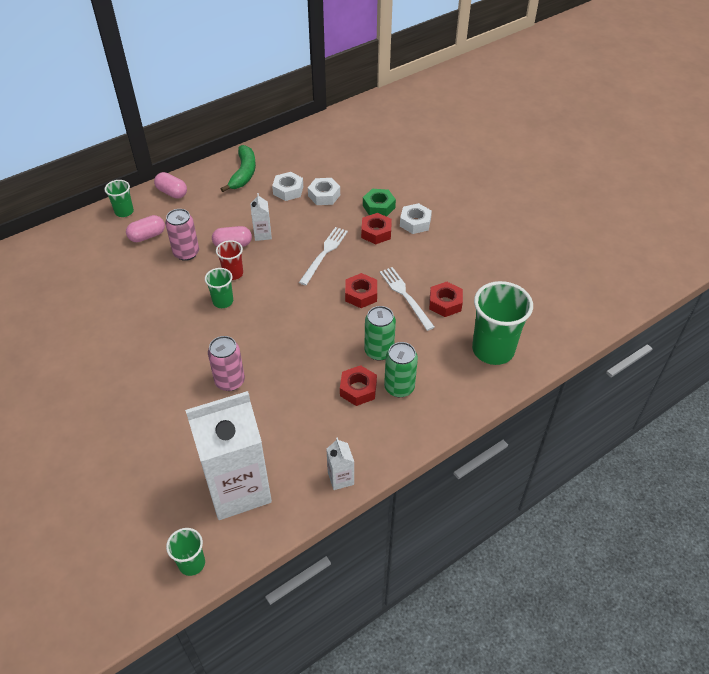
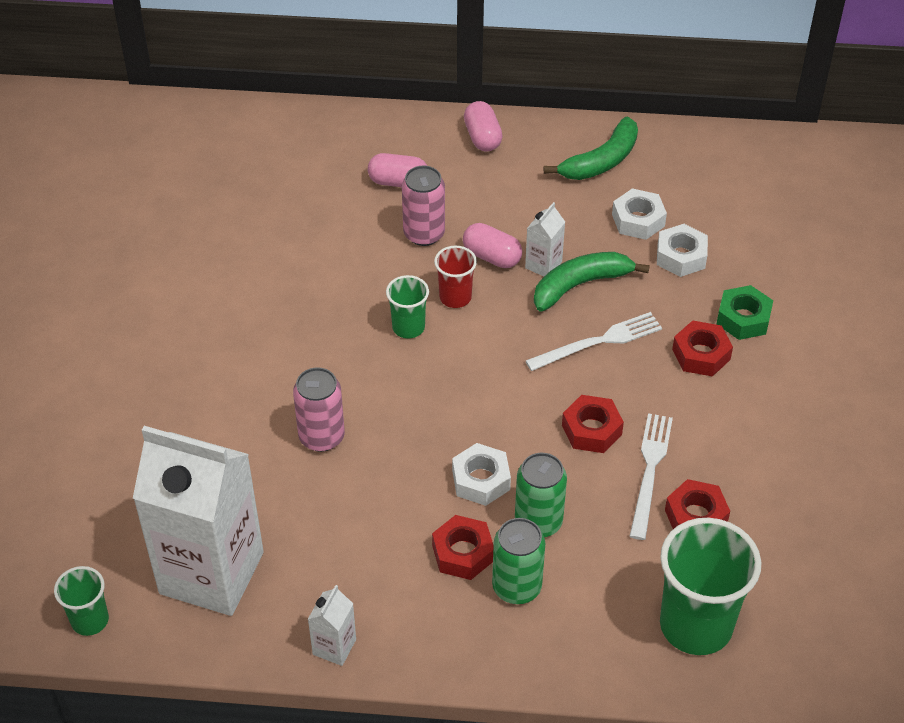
camera: 40 degrees right, 0 degrees up
green cup [105,180,134,217] -> none
white nut [400,203,432,234] -> white nut moved to [452,443,511,506]
none -> green banana [534,252,650,311]

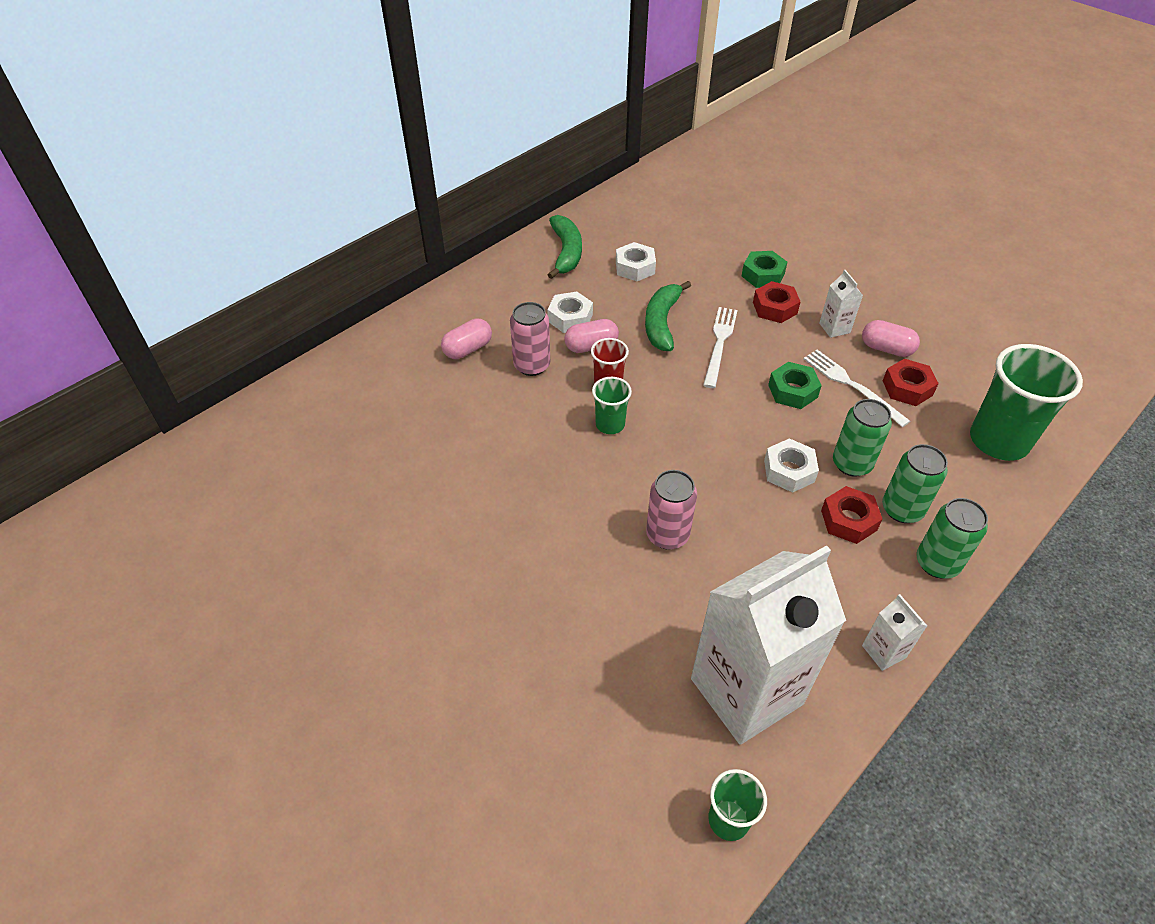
camera: 50 degrees left, 0 degrees up
pink capsule [464,101,503,152] -> pink capsule moved to [862,320,920,357]
white carton [525,202,565,276] -> white carton moved to [819,270,863,338]
red nut [562,395,624,453] -> green nut [768,362,822,409]
white nut [657,224,708,277] -> white nut moved to [547,292,593,333]
none -> green can [916,498,988,579]

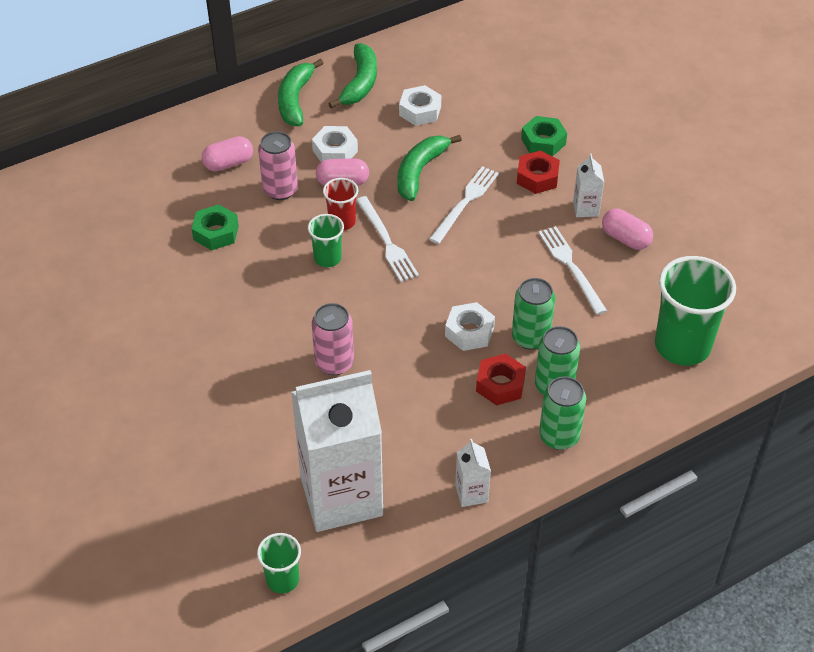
camera: 15 degrees right, 0 degrees up
green nut [768,362,822,409] -> green nut moved to [191,205,239,250]
red nut [883,359,939,406] -> none
none -> green banana [278,59,323,126]
none -> white fork [356,196,419,282]

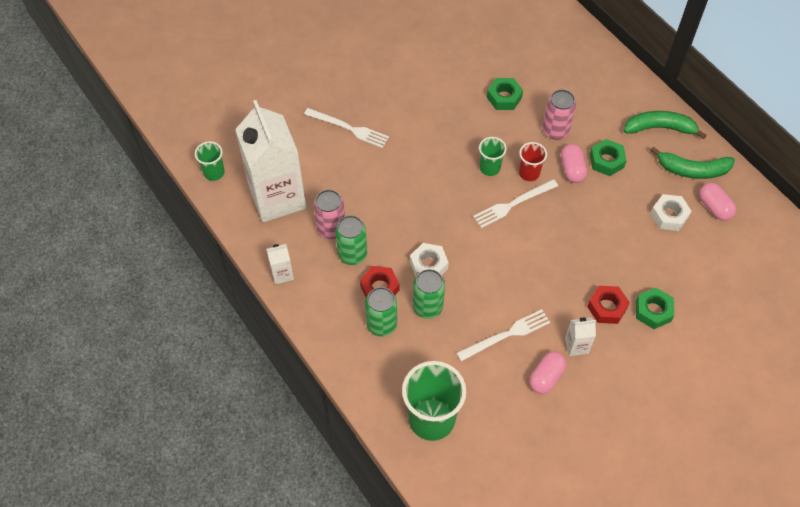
camera: 85 degrees right, 10 degrees up
pink capsule [202,136,253,171] -> pink capsule moved to [699,183,736,221]
white nut [312,126,358,162] -> green nut [590,139,627,176]
pink can [312,303,354,375] -> pink can moved to [314,190,345,239]
green banana [397,135,462,201] -> none
white fork [429,166,499,244] -> white fork moved to [304,108,389,148]
green can [539,377,586,450] -> green can moved to [335,215,367,265]

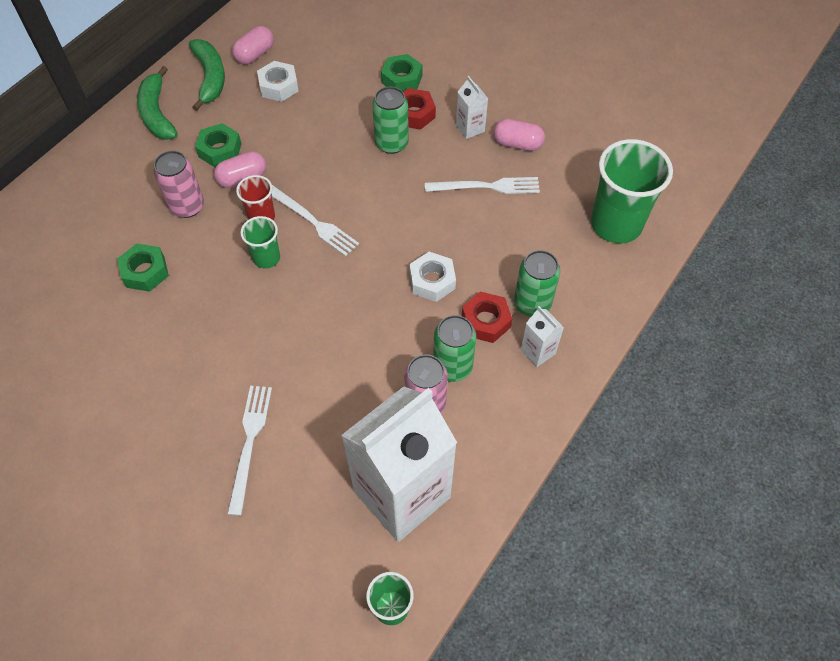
camera: 110 degrees left, 0 degrees up
white carton [266,244,294,284] -> white carton moved to [520,306,564,367]
green can [413,269,445,319] -> green can moved to [372,87,409,154]
white fork [457,309,550,361] -> white fork turned 135 degrees clockwise [425,177,540,194]

